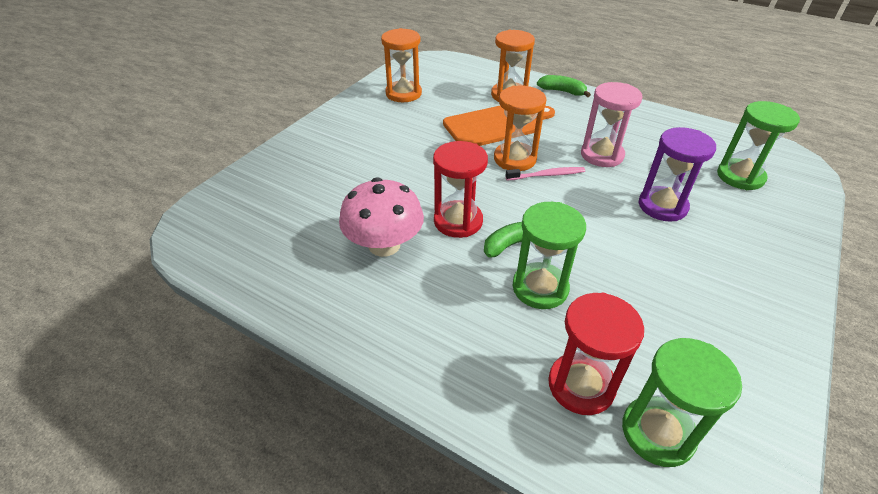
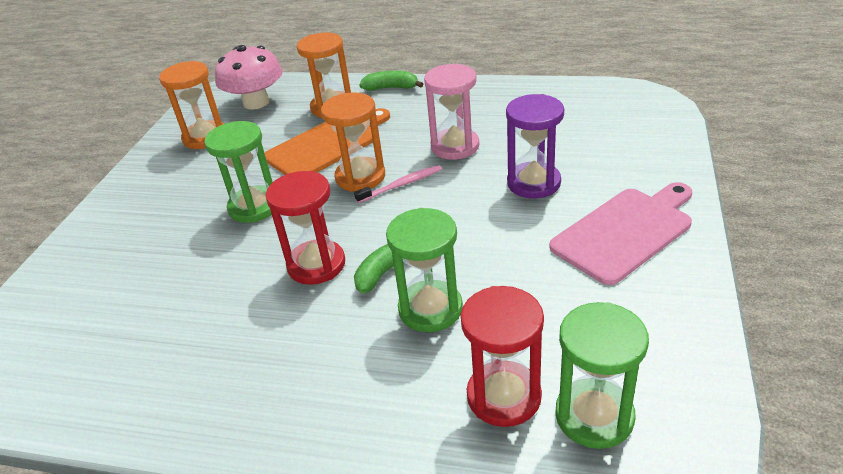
camera: 15 degrees left, 5 degrees down
pink mushroom [339,177,424,257] -> pink mushroom moved to [215,45,283,110]
green hourglass [717,101,800,190] -> green hourglass moved to [204,121,273,223]
none -> pink cutting board [549,182,692,285]

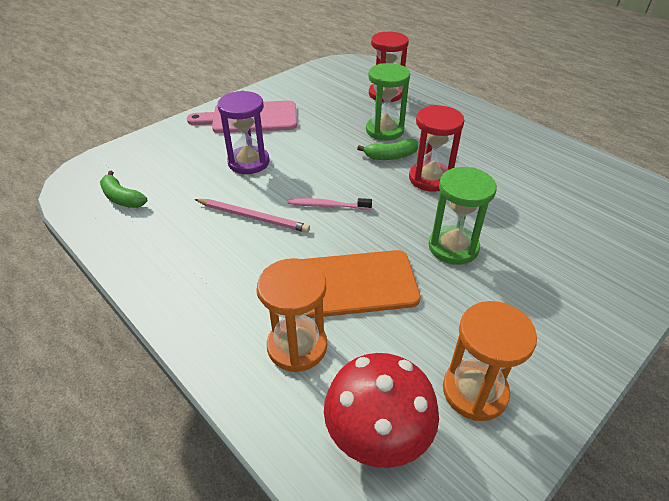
camera: 150 degrees left, 5 degrees up
pink mushroom [215,45,283,110] -> red mushroom [324,353,439,468]
orange hourglass [321,93,385,192] -> none
green banana [359,71,423,91] -> green banana moved to [100,171,147,208]
pink hourglass [424,63,479,160] -> pink pencil [195,199,310,233]
green hourglass [555,302,649,449] -> none

